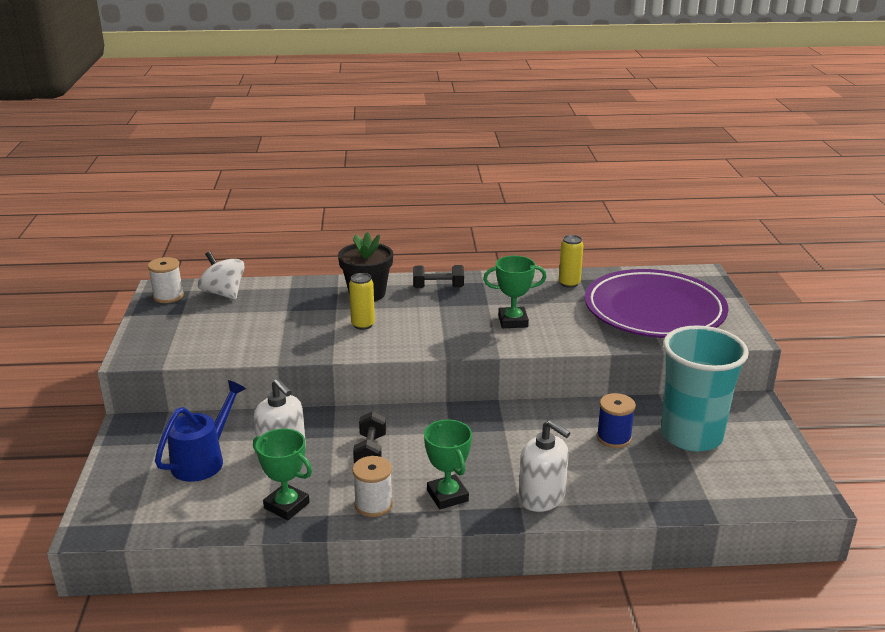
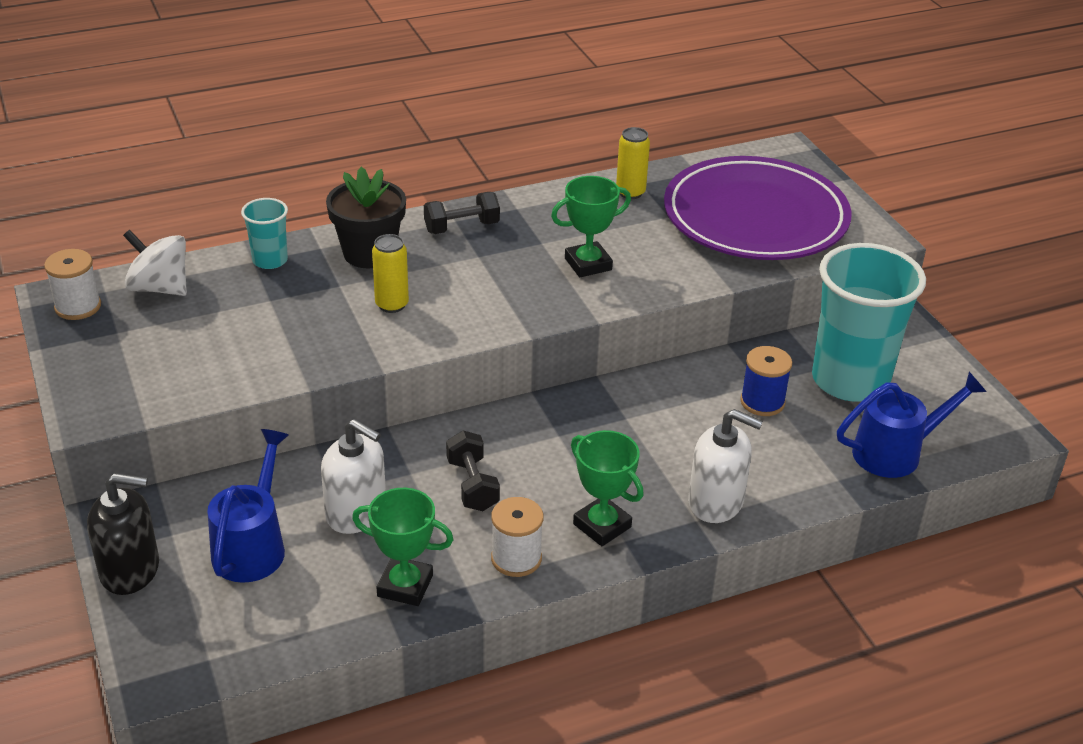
camera: 20 degrees left, 10 degrees up
none -> black soap dispenser [87,473,159,595]
none -> turquoise cup [241,198,288,269]
none -> blue watering can [837,372,987,478]

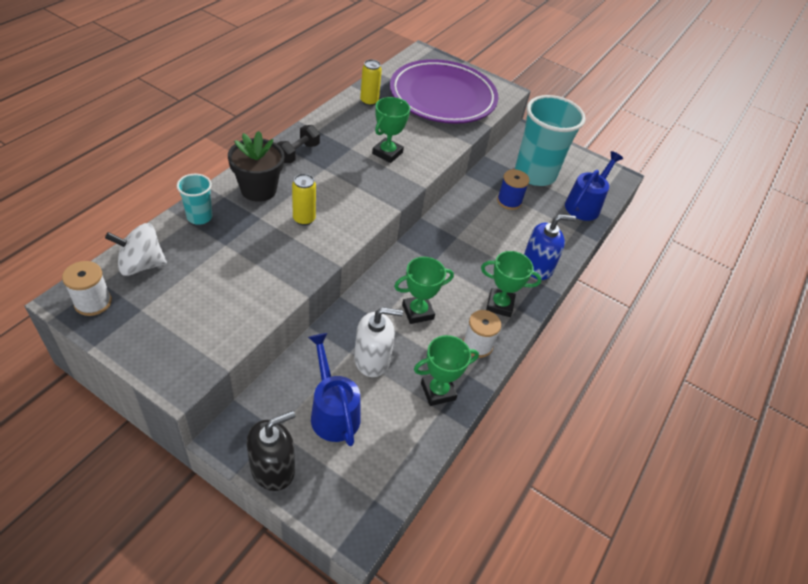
camera: 40 degrees left, 10 degrees up
black dumbbell [446,430,500,511] -> green trophy [394,257,454,324]
white soap dispenser [688,409,763,523] -> blue soap dispenser [524,214,576,280]

